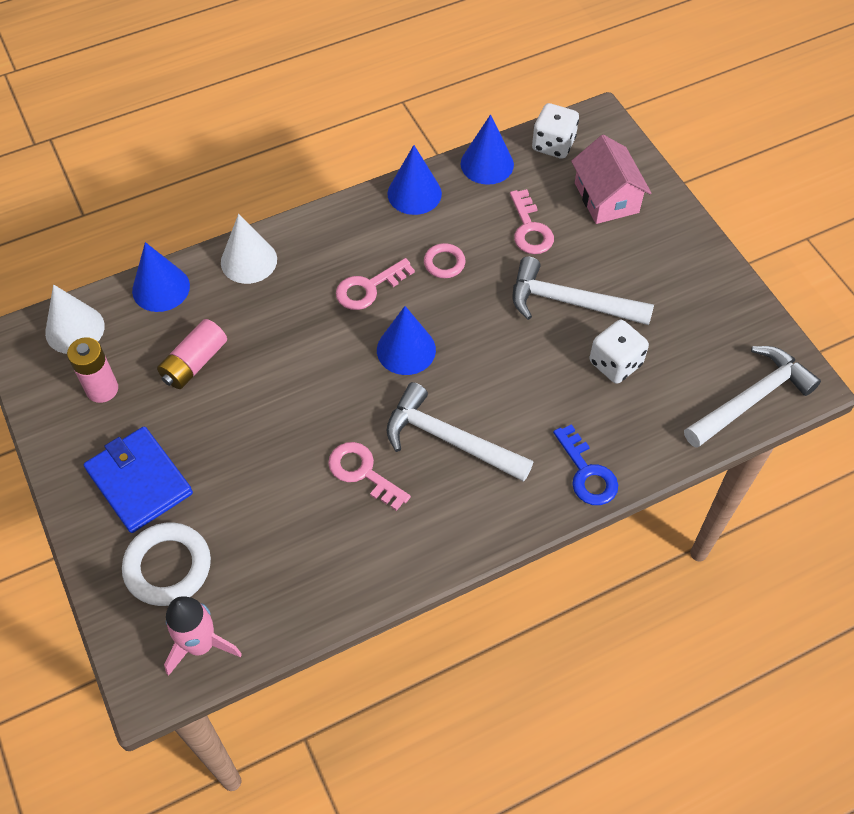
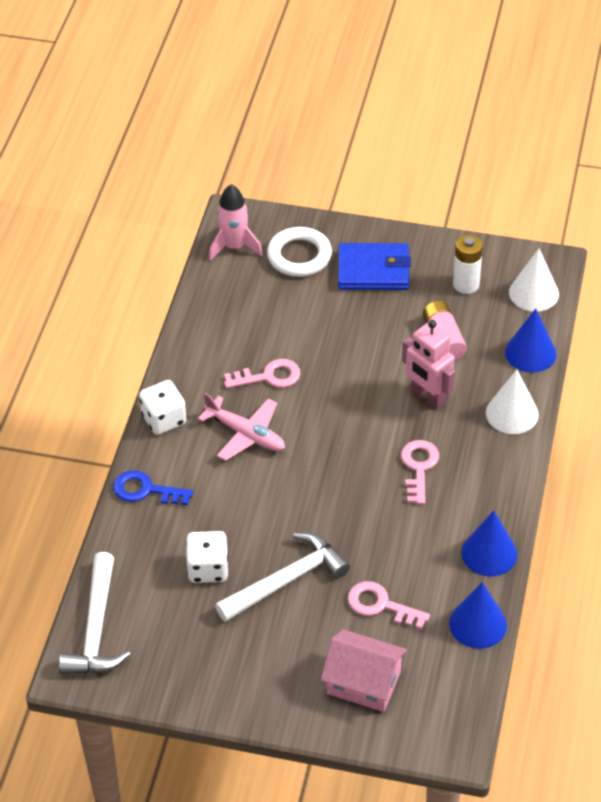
camera: 130 degrees right, 10 degrees down
pink battery [67,337,118,403] -> white battery [453,235,483,294]
blue cone [377,306,436,375] -> none
white hammer [386,382,533,482] -> pink plane [198,393,285,461]
pink ring [424,243,465,278] -> none
white dice [532,103,579,159] -> white dice moved to [139,380,187,435]
none -> pink robot [402,320,455,409]

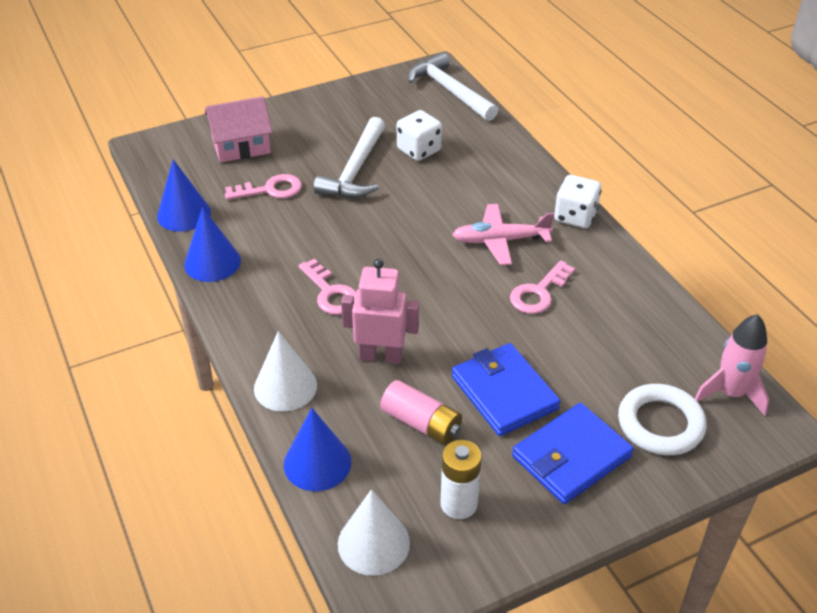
camera: 140 degrees right, 5 degrees down
blue key [113,470,193,505] -> none
none -> blue wallet [452,343,561,436]

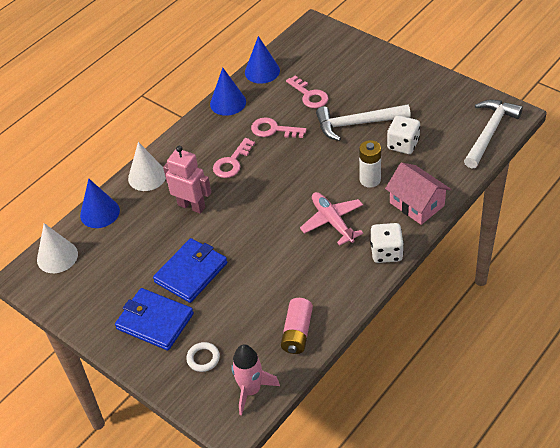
camera: 70 degrees right, 5 degrees up
pink house [205,96,272,163] -> pink house moved to [385,162,451,225]
pink robot [341,258,419,364] -> pink robot turned 45 degrees counterclockwise [163,146,211,214]
pink battery [380,380,462,445] -> pink battery moved to [281,298,313,354]
white battery [440,440,482,519] -> white battery moved to [359,140,381,188]
pink key [510,260,575,314] -> pink key moved to [251,117,307,138]
white ring [618,384,707,455] -> white ring [186,342,220,372], size x0.56

